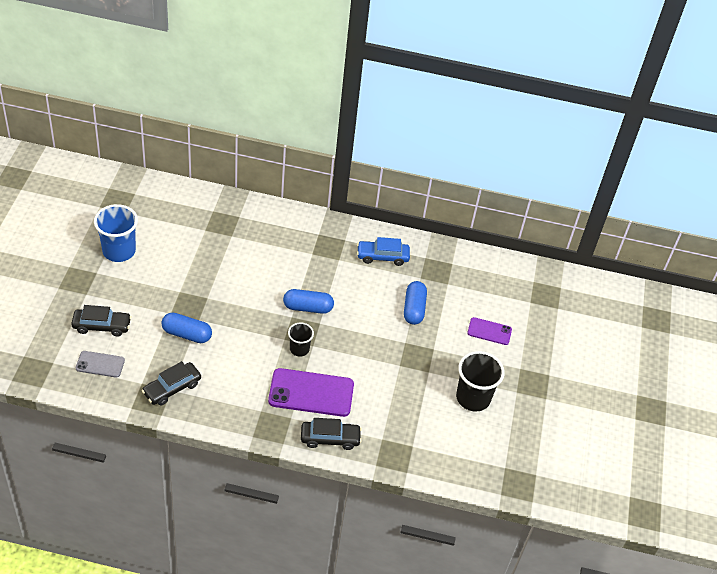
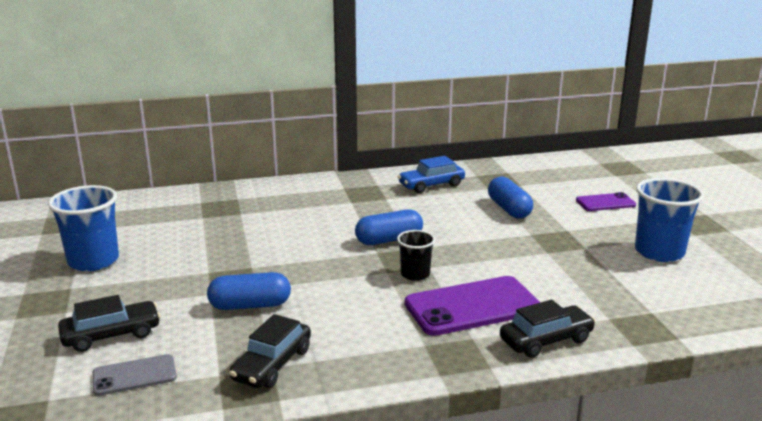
camera: 20 degrees left, 25 degrees down
black cup [456,351,505,412] -> blue cup [635,178,704,262]

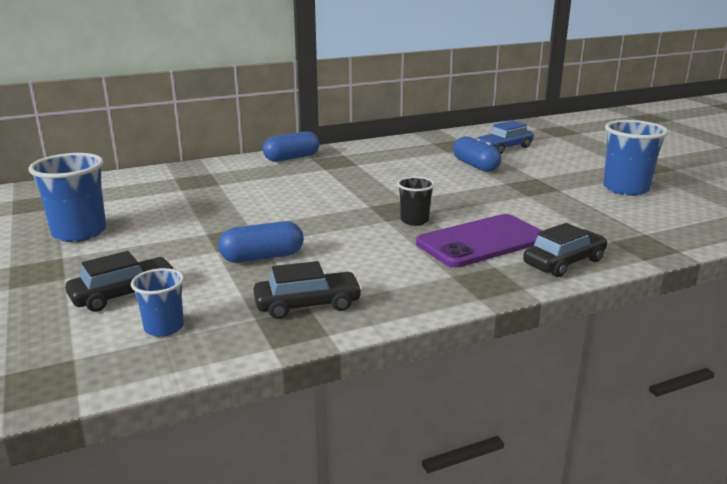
camera: 10 degrees left, 0 degrees up
grey phone [93,354,177,396] -> blue cup [131,268,184,337]
black car [229,314,311,388] -> black car turned 120 degrees counterclockwise [253,261,362,319]
blue capsule [355,209,423,245] -> blue capsule moved to [263,131,319,162]
blue car [398,156,465,193] -> blue car moved to [477,120,534,154]
purple phone [576,192,636,211] -> none

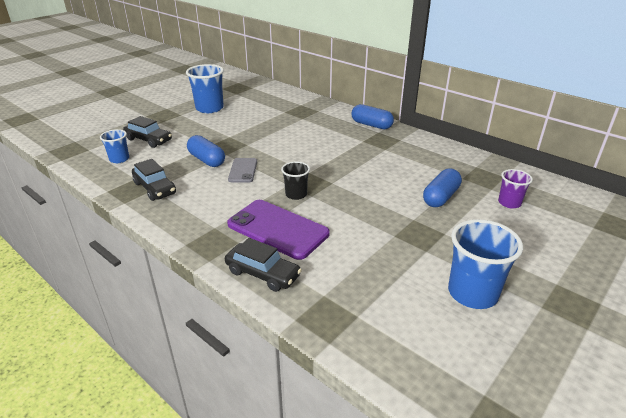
camera: 65 degrees right, 10 degrees up
blue car [477,120,534,154] -> purple cup [498,169,533,209]
none -> grey phone [228,158,257,183]

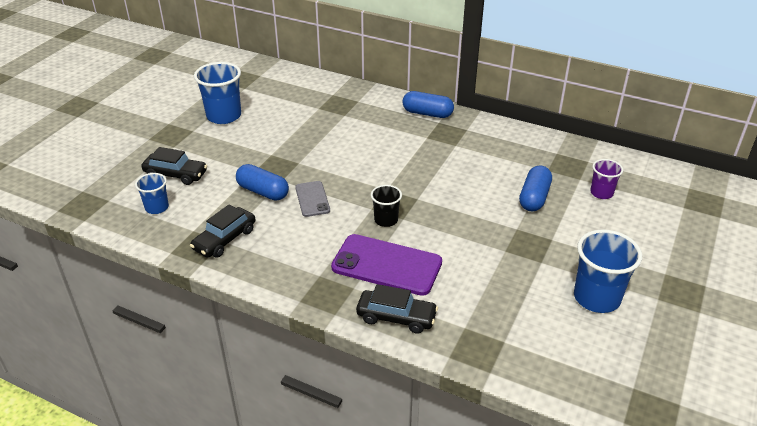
camera: 15 degrees left, 5 degrees up
black car [132,159,176,201] -> black car turned 90 degrees clockwise [190,205,256,258]

